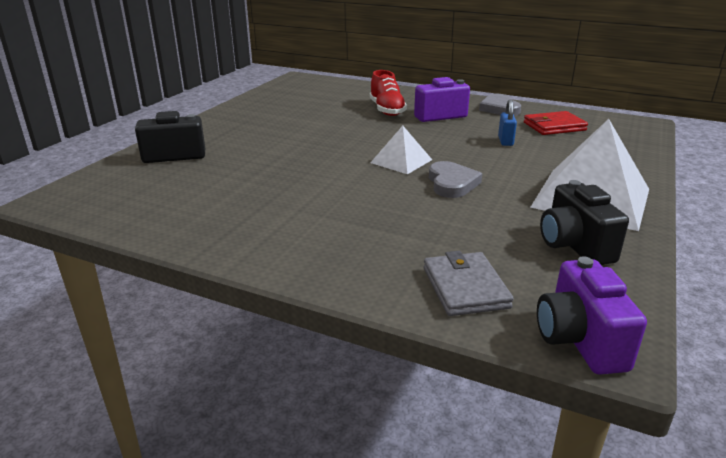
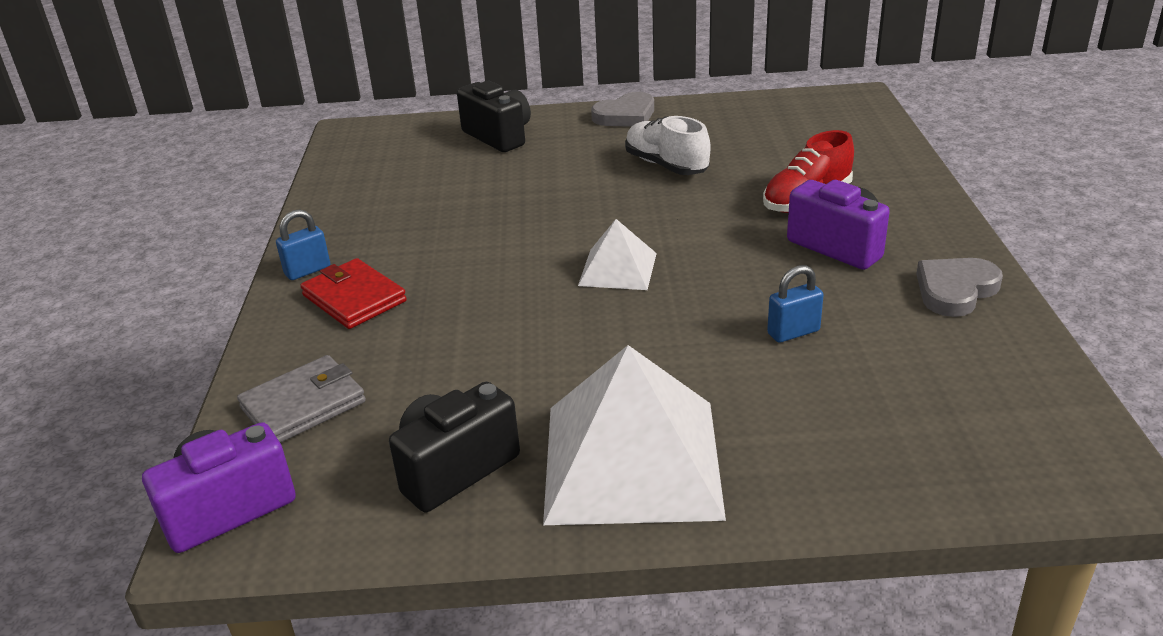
camera: 65 degrees right, 5 degrees up
grey heart [429,161,482,198] -> grey heart moved to [591,92,654,127]
red wallet [524,111,588,135] -> red wallet moved to [300,258,407,329]
none -> blue padlock [276,209,330,280]
none -> white shoe [625,116,711,175]

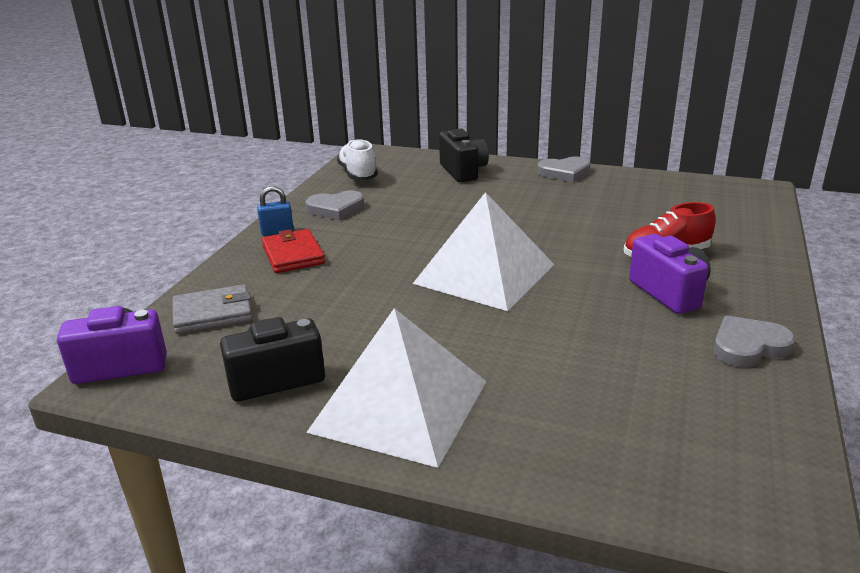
camera: 20 degrees right, 5 degrees down
white pyramid [578,219,657,290] -> white pyramid [413,192,554,311], size x1.93
white shoe [625,116,711,175] -> white shoe moved to [337,139,378,180]
blue padlock [767,265,824,343] -> none
none -> grey heart [305,190,364,221]

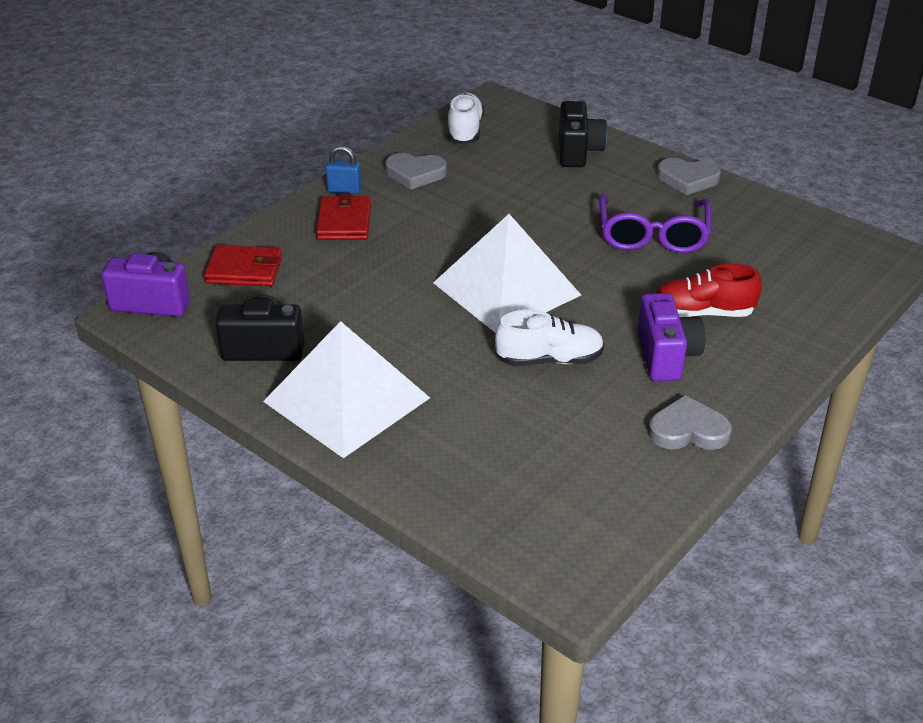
camera: 20 degrees right, 10 degrees up
grey wallet [172,284,252,334] -> red wallet [204,245,282,286]
none -> white shoe [495,310,604,366]
none -> purple glasses [599,194,711,253]

